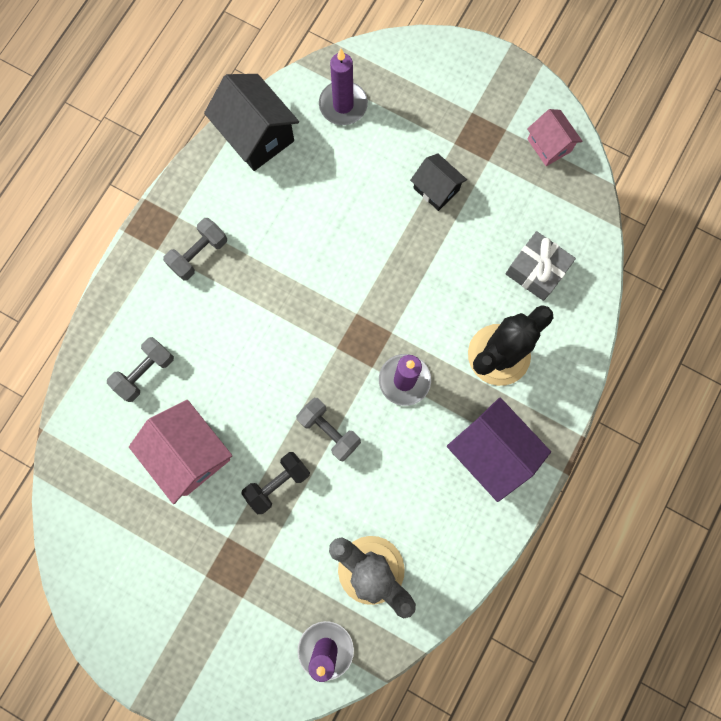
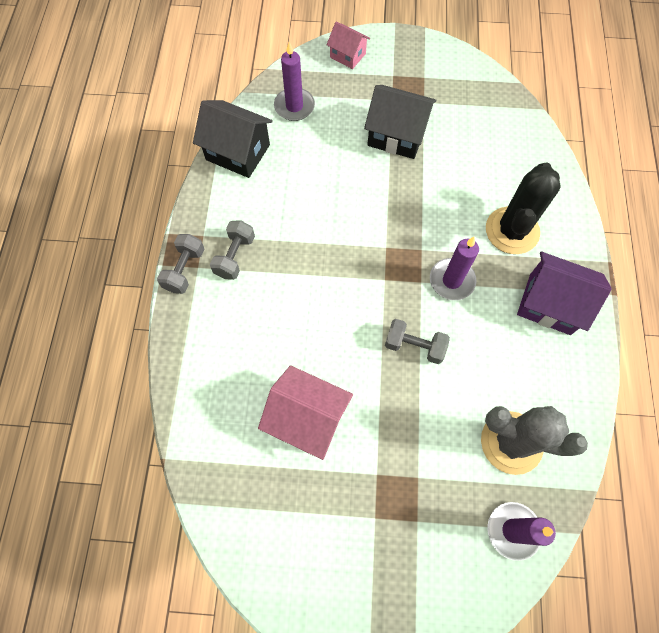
camera: 25 degrees left, 10 degrees down
grey dumbbell [107,337,174,402] -> grey dumbbell moved to [157,234,204,294]
black dumbbell [241,452,310,514] -> none
black house [410,153,467,211] -> black house [364,85,436,159], size x1.67
grey gift [505,231,576,301] -> none
pink house [527,109,583,166] -> pink house moved to [327,22,370,69]

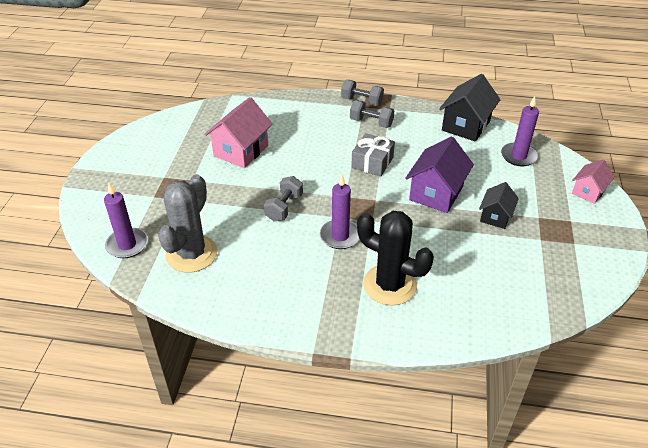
camera: 95 degrees right, 25 degrees down
black house [364,85,436,159] -> black house [479,182,519,229], size x0.60
purple house [517,252,612,335] -> purple house moved to [405,137,474,213]
none -> grey gift [351,133,395,177]

